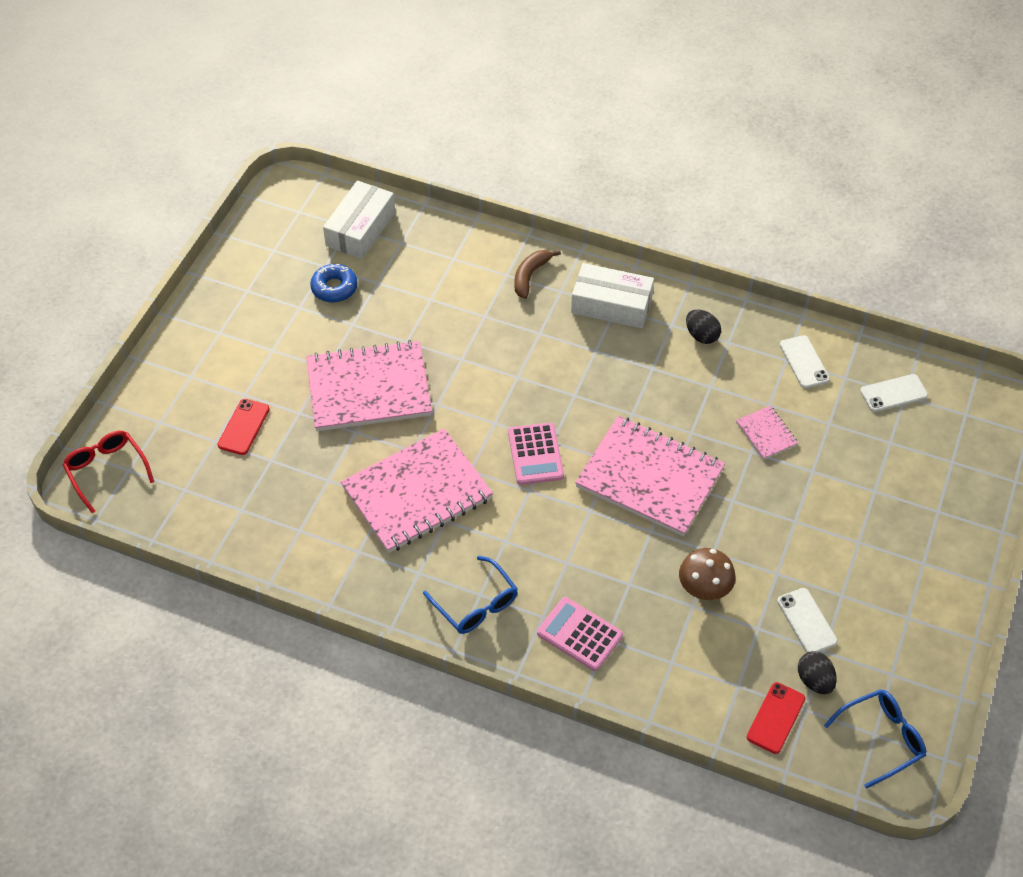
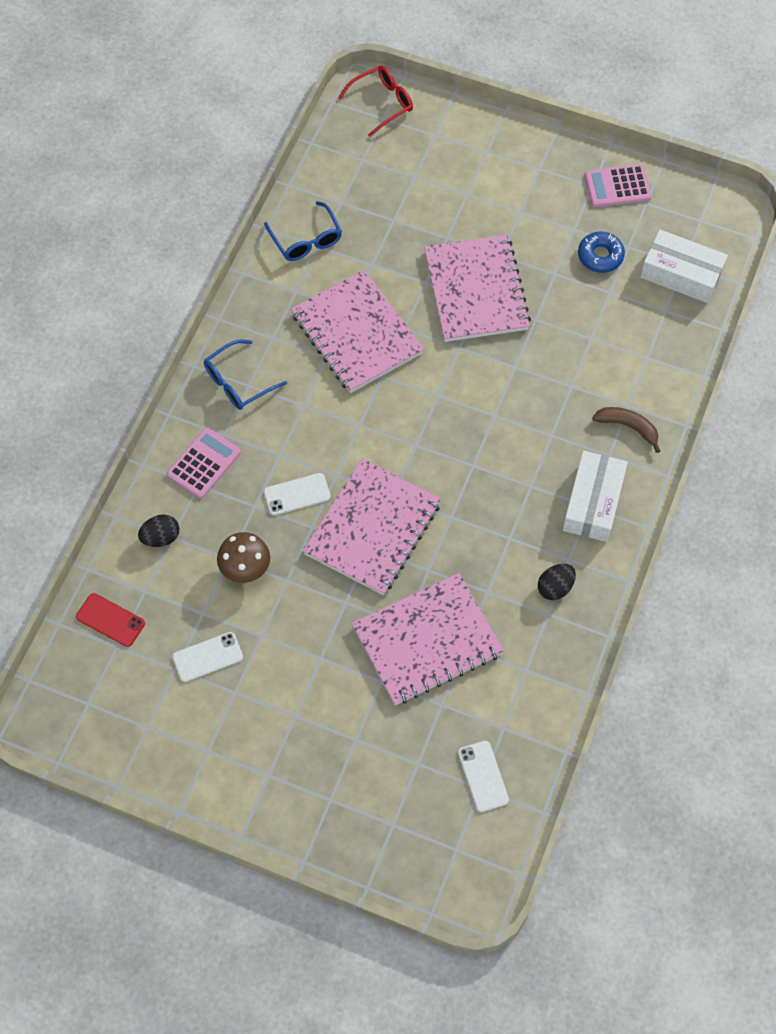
camera: 90 degrees right, 10 degrees up
red phone [218,399,270,455] -> none
pink calculator [508,423,564,485] -> pink calculator moved to [585,164,651,207]
pink notebook [736,406,798,460] -> pink notebook [352,573,504,705], size x2.28
white phone [780,335,830,388] -> white phone moved to [264,473,331,515]
black egg [798,651,837,694] -> black egg moved to [138,514,179,547]
blue glasses [824,689,926,789] -> blue glasses moved to [264,201,342,261]

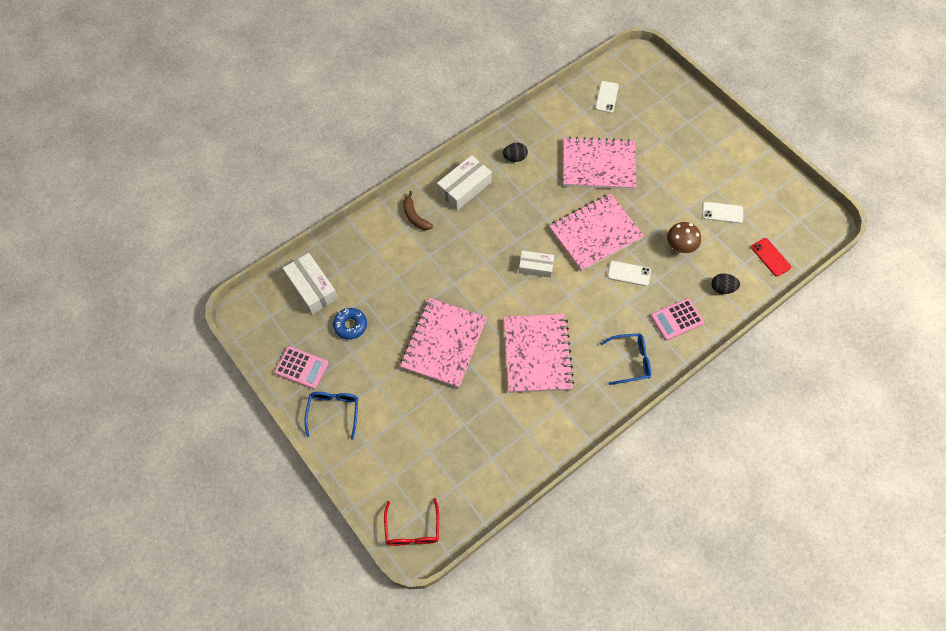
camera: 150 degrees left, 0 degrees up
blue glasses [264,201,342,261] -> blue glasses moved to [304,392,358,440]
red glasses [338,65,413,137] -> red glasses turned 90 degrees counterclockwise [384,498,439,546]
none -> white box [519,251,554,278]

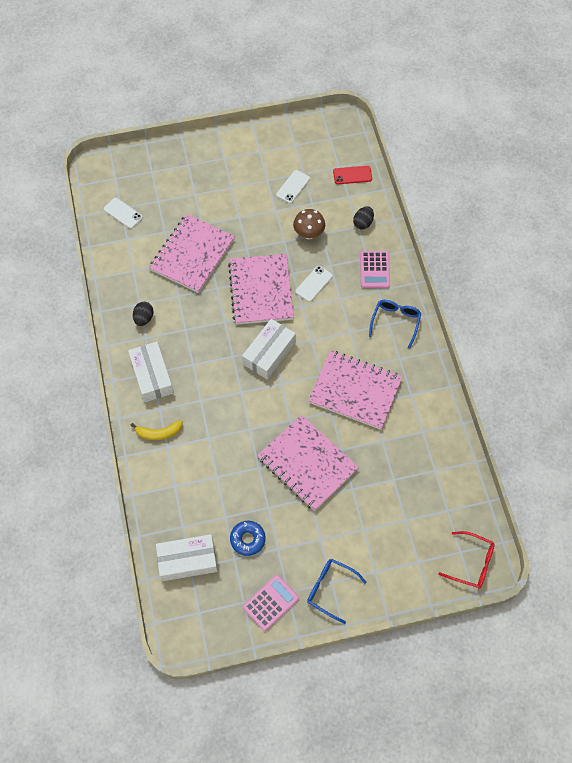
camera: 65 degrees left, 0 degrees up
brown banana [403,191,433,230] -> yellow banana [130,420,183,440]
white box [519,251,554,278] -> white box [242,319,296,379], size x1.55

